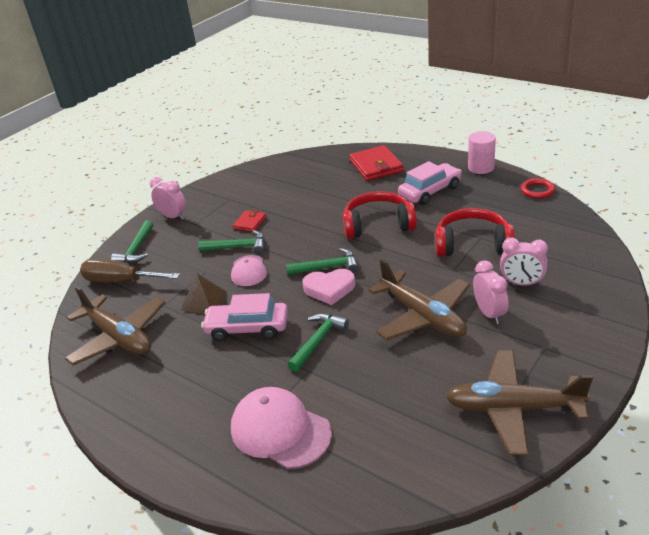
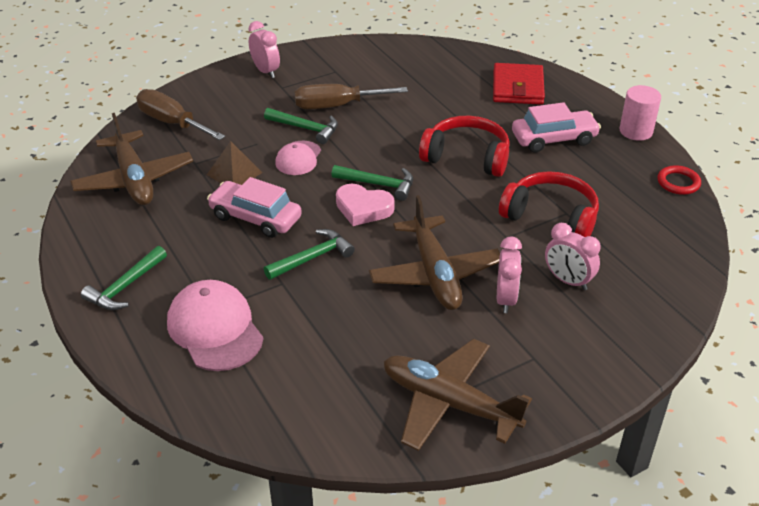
camera: 20 degrees right, 5 degrees up
green hammer [111,220,153,263] -> green hammer moved to [81,246,167,310]
red wallet [233,210,267,232] -> brown screwdriver [295,84,408,109]

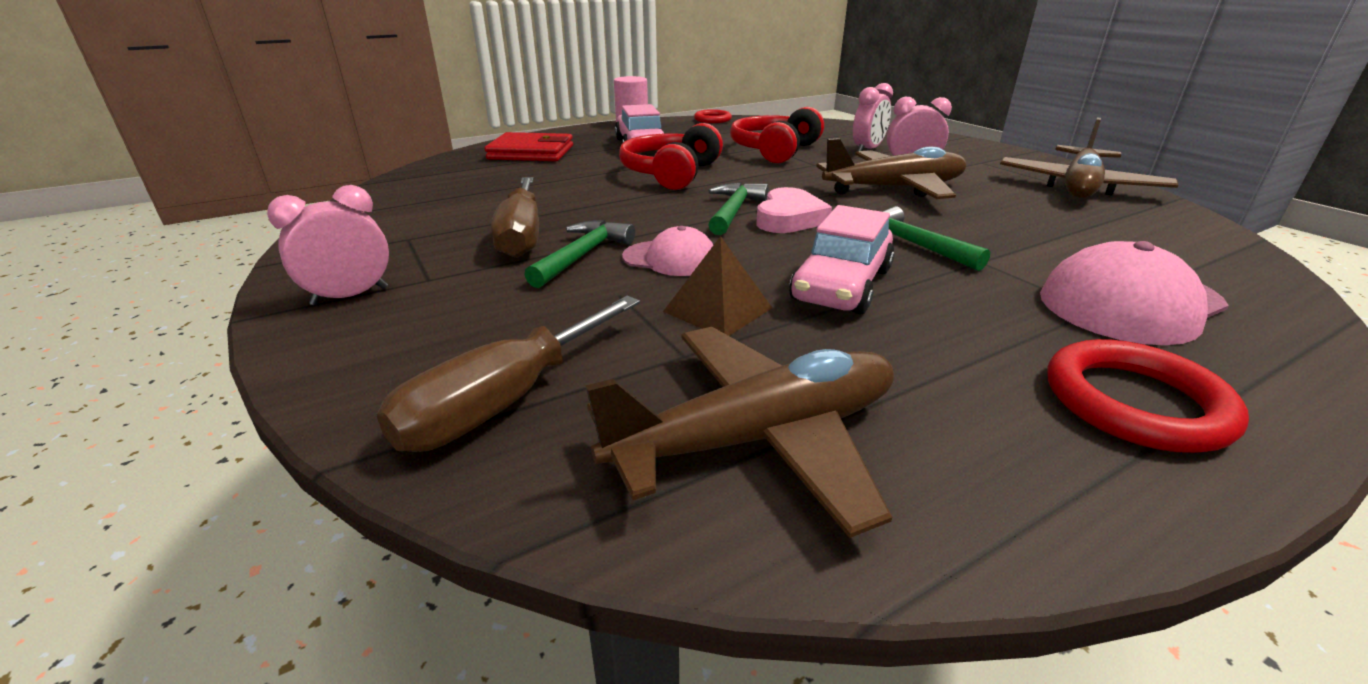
camera: 90 degrees left, 10 degrees down
green hammer [81,246,167,310] -> red ring [1047,339,1249,453]

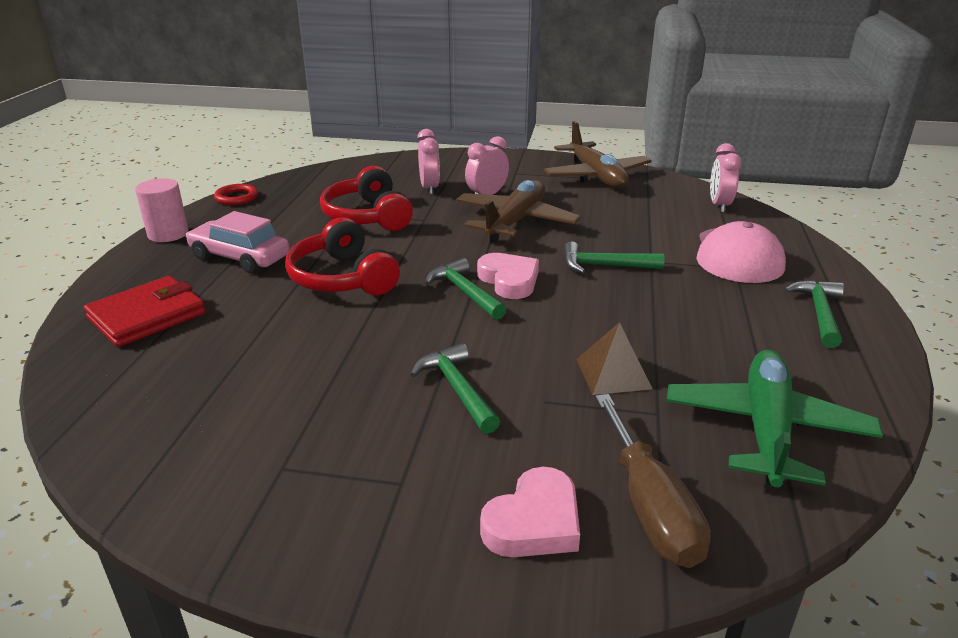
camera: 50 degrees left, 0 degrees up
pink clock [267,185,389,306] -> pink clock moved to [710,143,741,213]
brown screwdriver [491,177,539,258] -> none
brown plane [586,327,894,538] -> green plane [666,350,883,487]
pink cap [622,226,713,276] -> none
pink car [789,205,895,314] -> none
red ring [1047,339,1249,453] -> green hammer [784,280,844,348]
none -> pink heart [480,467,580,557]

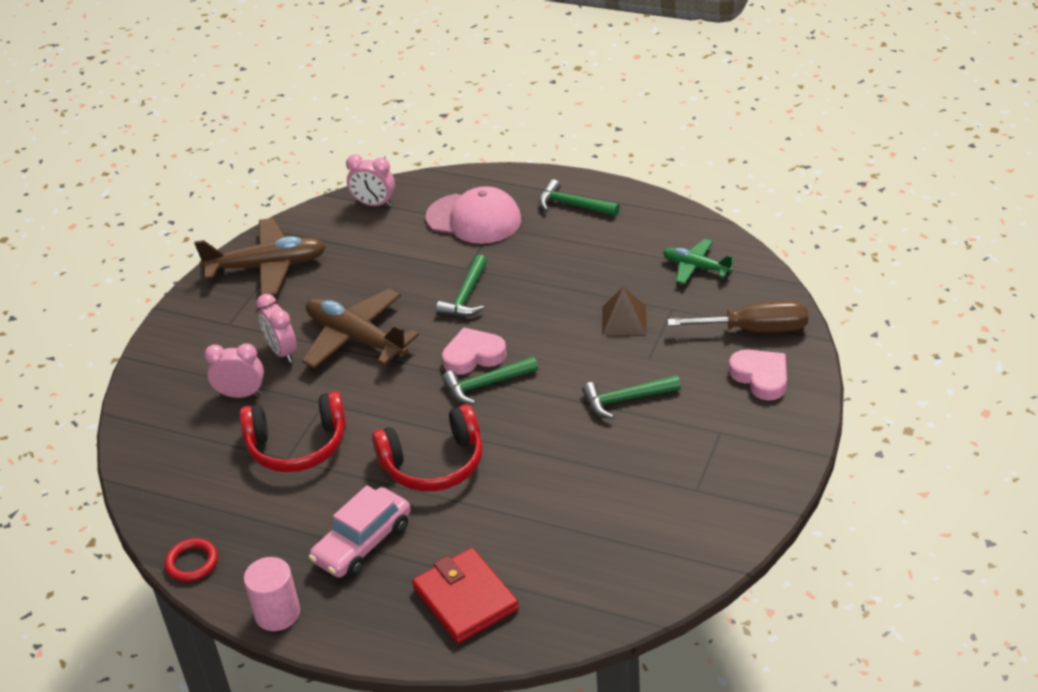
camera: 75 degrees left, 10 degrees up
green plane [666,350,883,487] -> green plane [663,239,735,284], size x0.57

